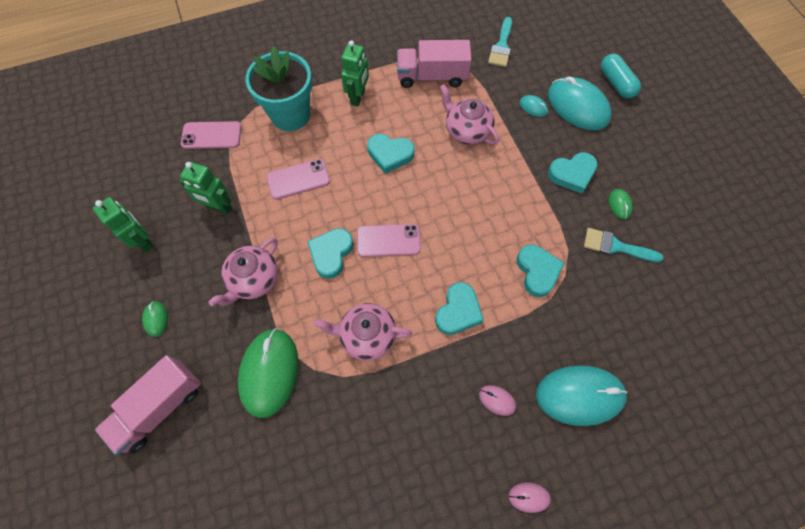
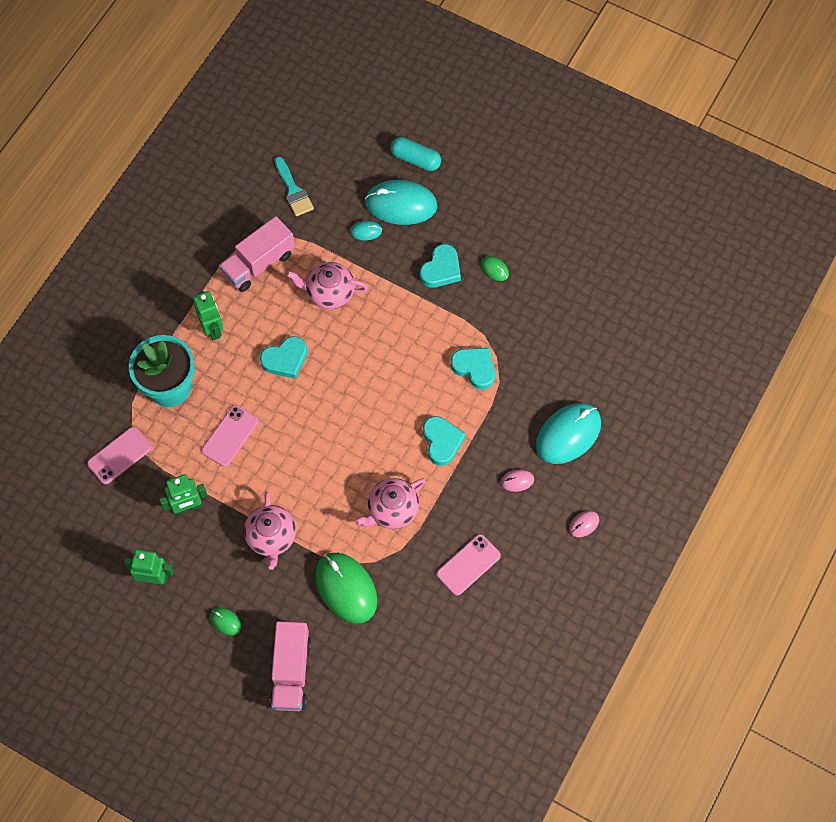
camera: 40 degrees left, 0 degrees up
turquoise heart [307,228,353,279] -> none
pink phone [357,224,421,257] -> pink phone moved to [437,534,501,595]
turquoise brush [584,228,663,262] -> none

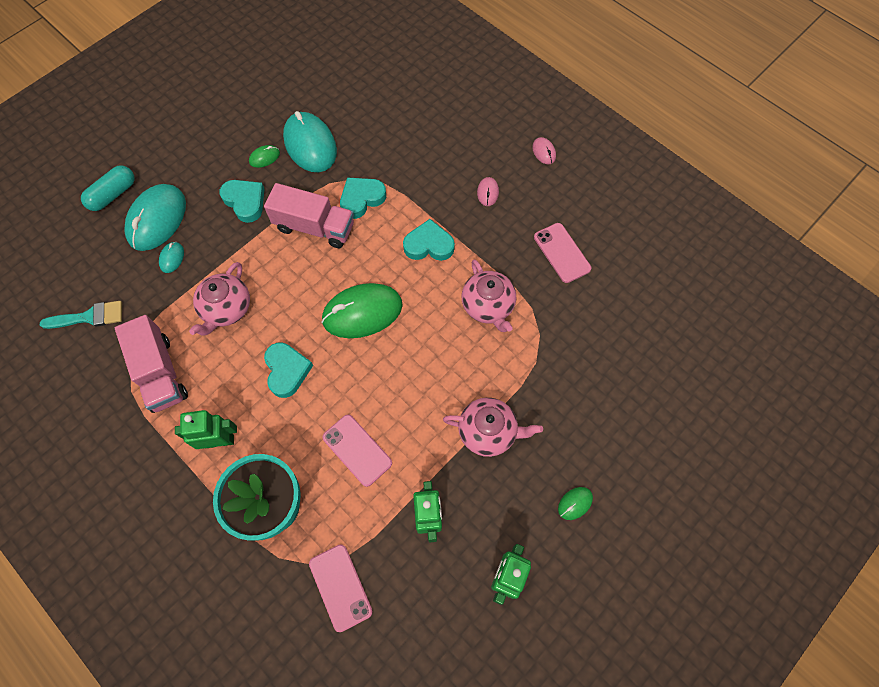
camera: 75 degrees left, 0 degrees up
pink truck [270,621,311,711] -> pink truck moved to [264,183,354,248]
green mouse [315,553,378,623] -> green mouse moved to [321,283,403,338]
turquoise mouse [536,403,601,464] -> turquoise mouse moved to [283,111,337,172]

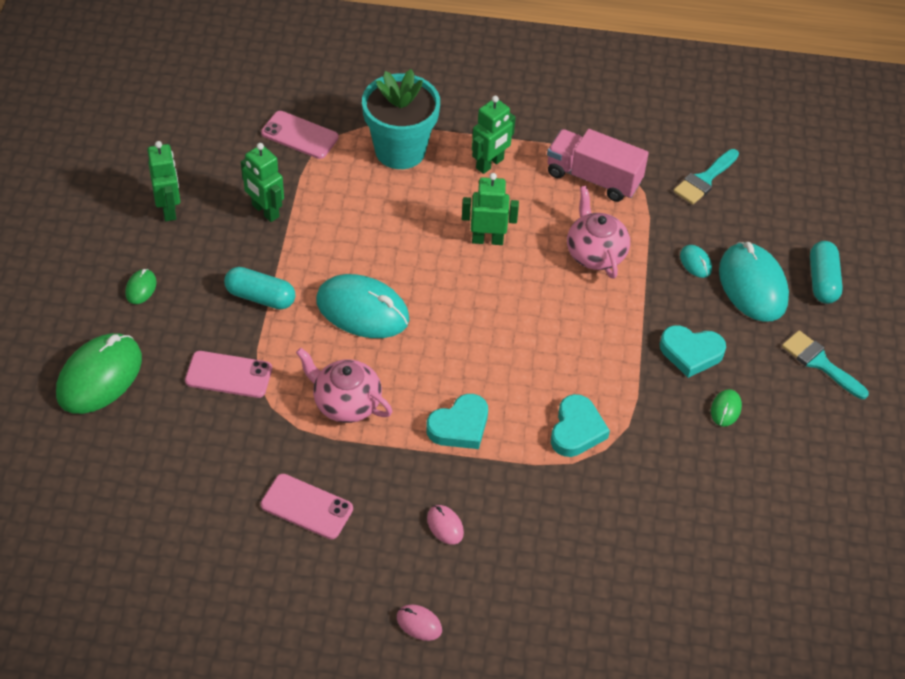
camera: 140 degrees right, 15 degrees down
pink truck [264,183,354,248] -> none
turquoise heart [264,343,313,398] -> green robot [462,173,519,245]
turquoise mouse [283,111,337,172] -> turquoise mouse moved to [316,274,409,338]
green mouse [321,283,403,338] -> green mouse moved to [56,333,142,414]
pink phone [323,415,392,487] -> pink phone moved to [185,351,272,398]
pink teapot [443,398,543,457] -> turquoise capsule [224,267,295,310]
none -> turquoise brush [782,330,869,399]

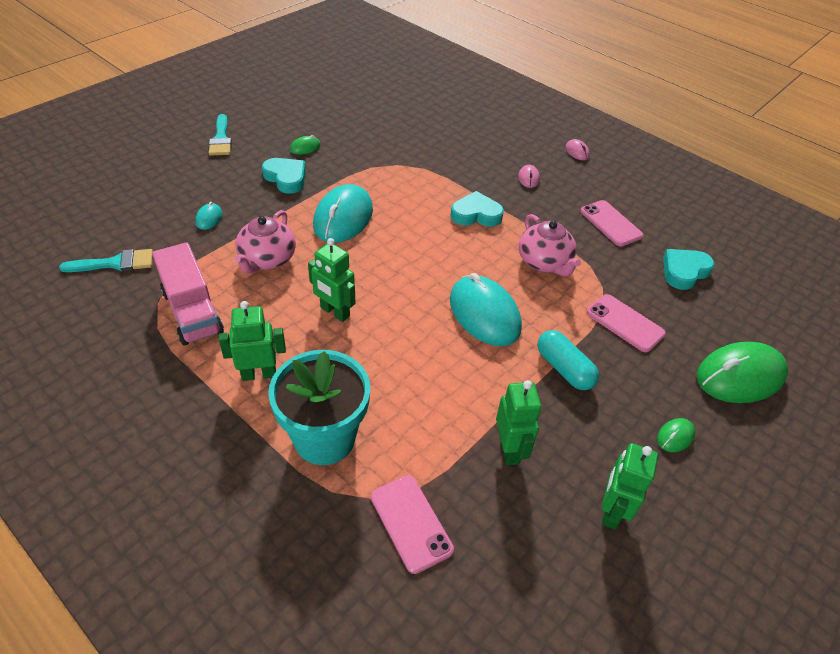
camera: 145 degrees left, 5 degrees down
turquoise heart [551,394,610,457] -> turquoise heart moved to [663,249,714,290]
turquoise mouse [719,242,789,322] -> turquoise mouse moved to [313,184,373,243]
turquoise capsule [810,241,843,304] -> none

